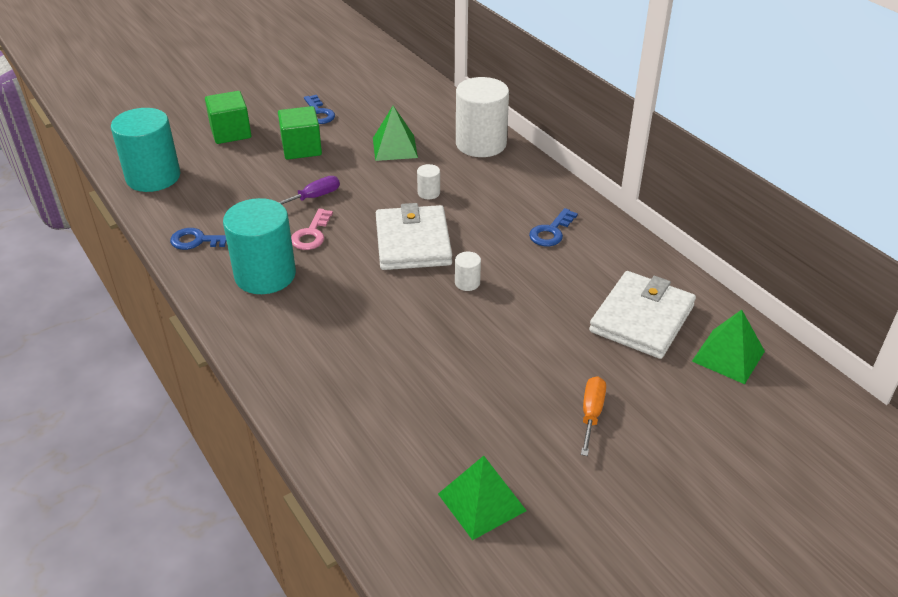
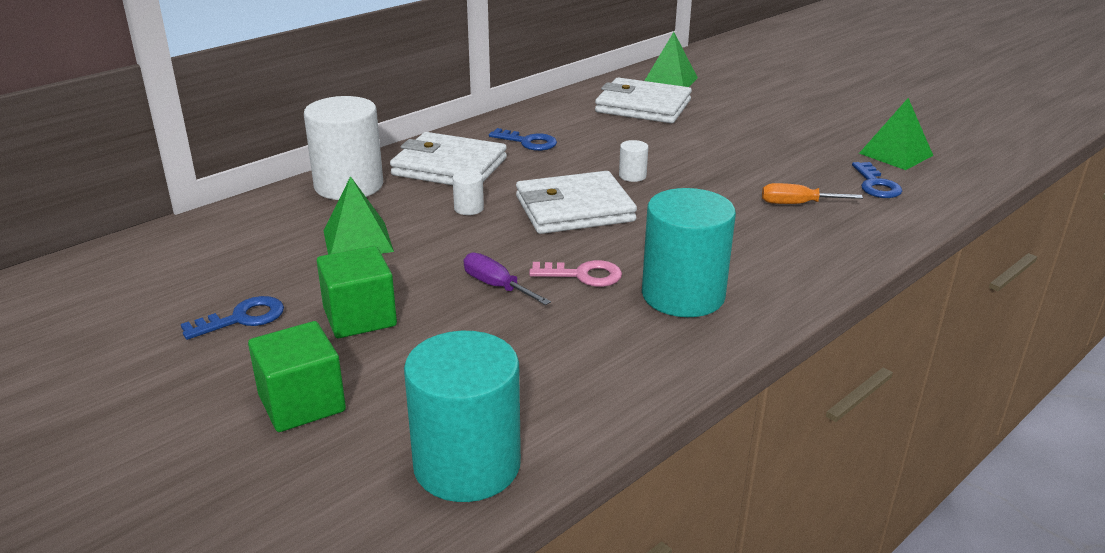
camera: 100 degrees left, 10 degrees down
blue key [170,228,226,250] -> blue key moved to [852,162,902,198]
orange screwdriver [581,376,606,456] -> orange screwdriver moved to [762,183,863,204]
none -> white wallet [390,132,507,185]

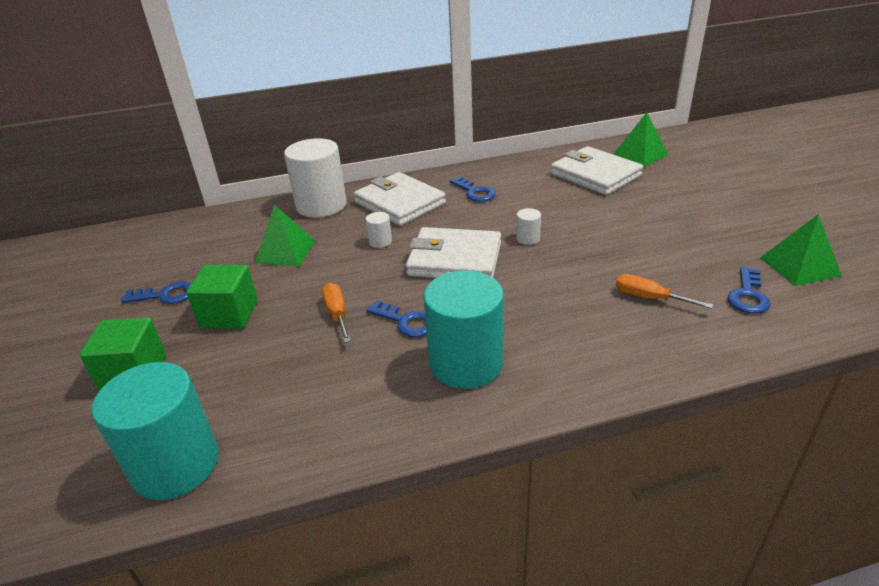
camera: 30 degrees right, 5 degrees up
purple screwdriver [464,252,551,305] -> orange screwdriver [322,283,351,343]
pink key [529,260,622,287] -> blue key [366,300,427,337]

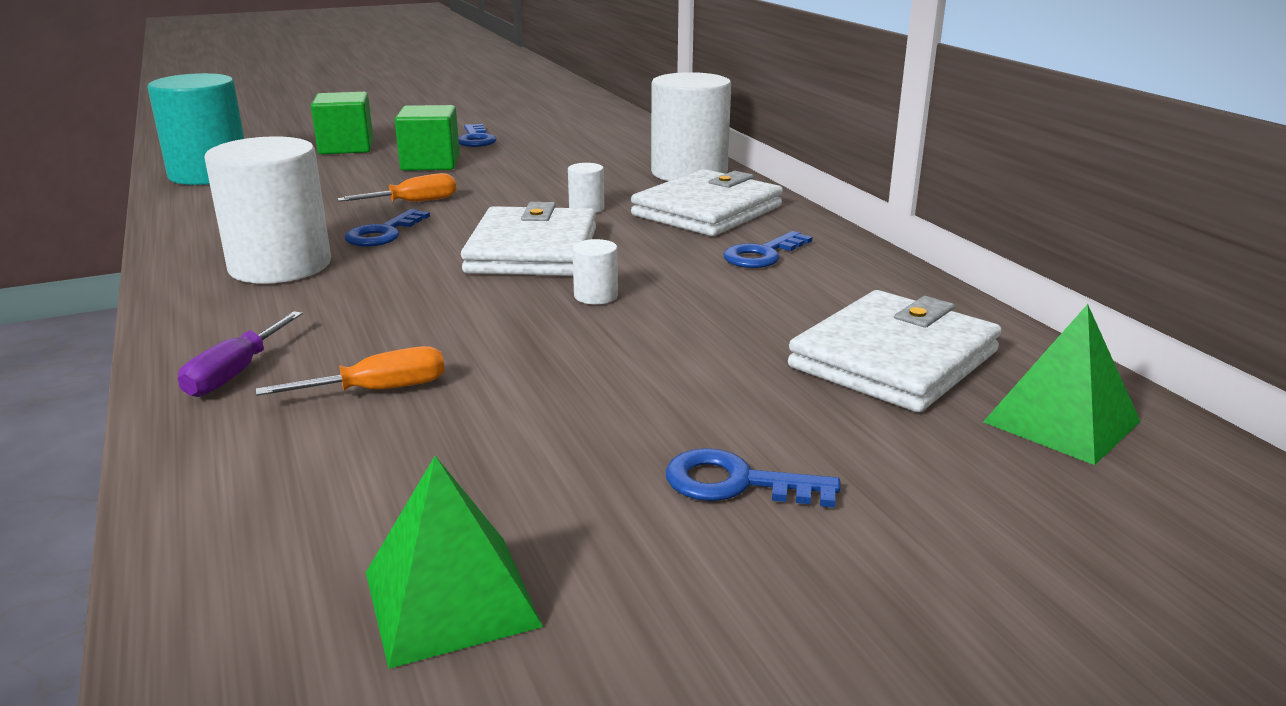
camera: 80 degrees right, 10 degrees down
green pyramid [255,205,315,266] -> none
turquoise cylinder [423,271,504,389] -> white cylinder [204,136,331,284]
orange screwdriver [616,274,713,309] -> orange screwdriver turned 45 degrees clockwise [255,346,445,396]
blue key [728,267,770,314] -> blue key moved to [666,448,841,508]
none -> purple screwdriver [178,311,303,397]

